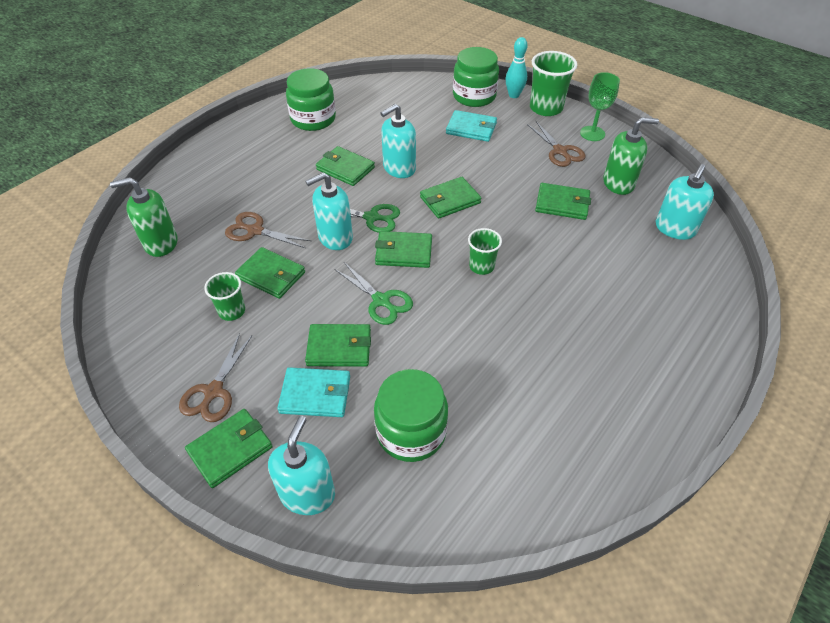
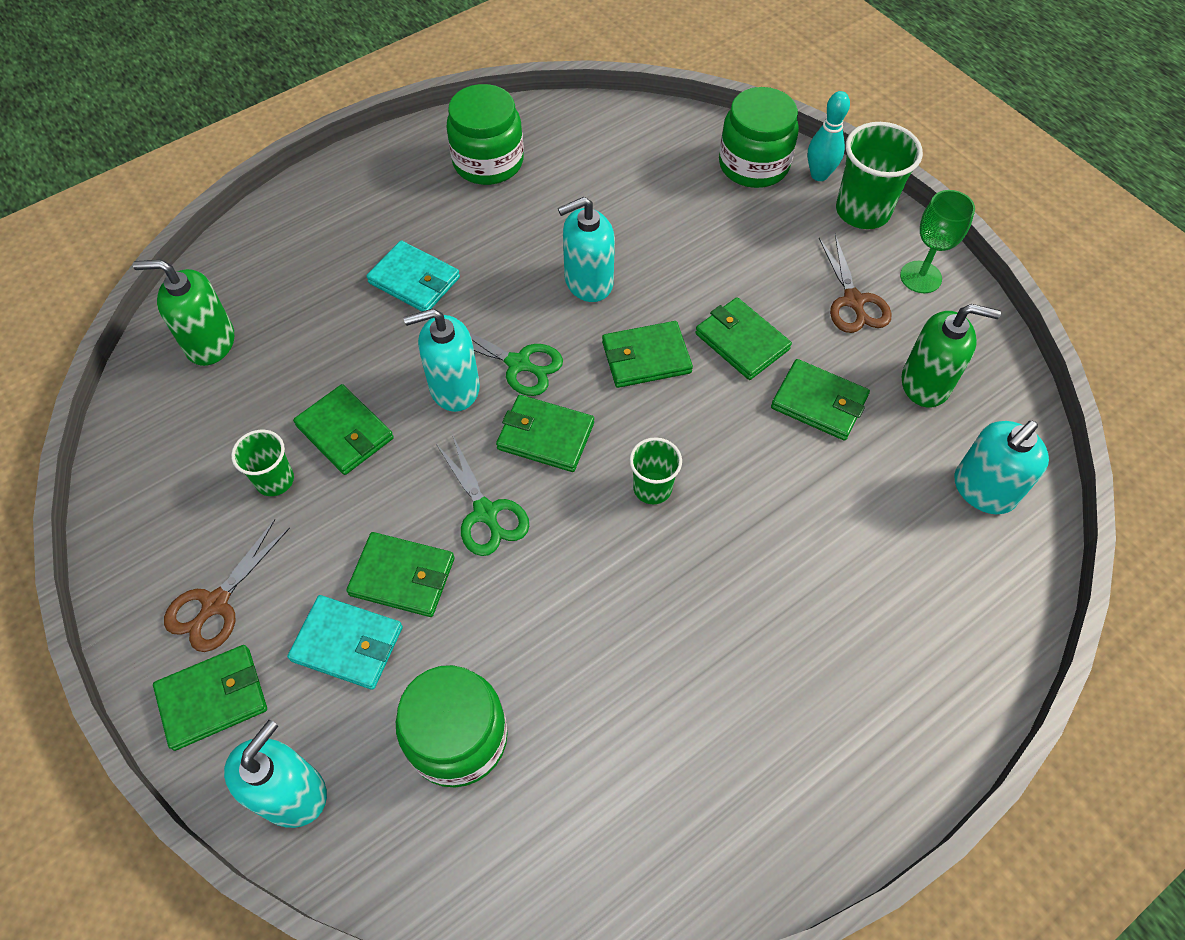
camera: 15 degrees right, 10 degrees up
brown scissors [225,212,311,248] -> none
green wallet [316,146,375,186] -> green wallet moved to [695,297,792,380]
turquoise wallet [446,110,497,142] -> turquoise wallet moved to [366,240,460,311]

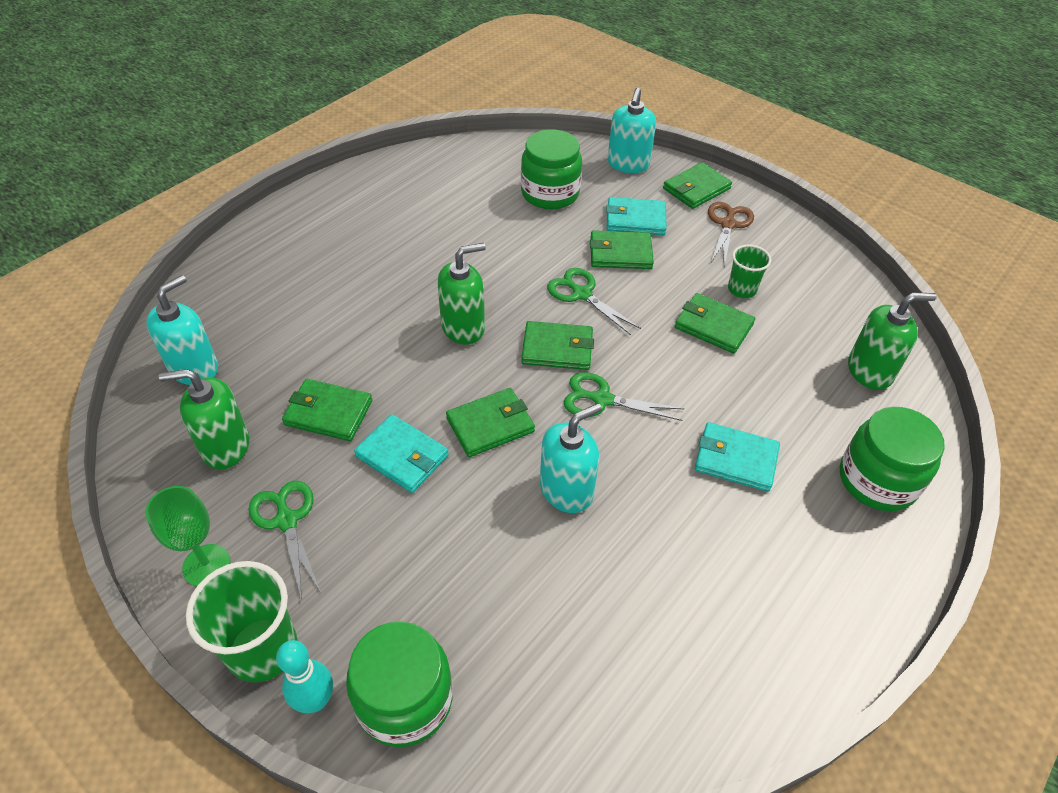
camera: 165 degrees right, 10 degrees down
turquoise soap dispenser [404,308,480,412] -> none
green jar [446,84,524,185] -> green jar moved to [840,407,945,511]
green cup [629,437,682,504] -> green soap dispenser [437,243,486,345]
green wallet [695,297,792,380] -> turquoise wallet [354,414,449,493]
brown scissors [819,234,892,333] -> green scissors [249,481,321,600]

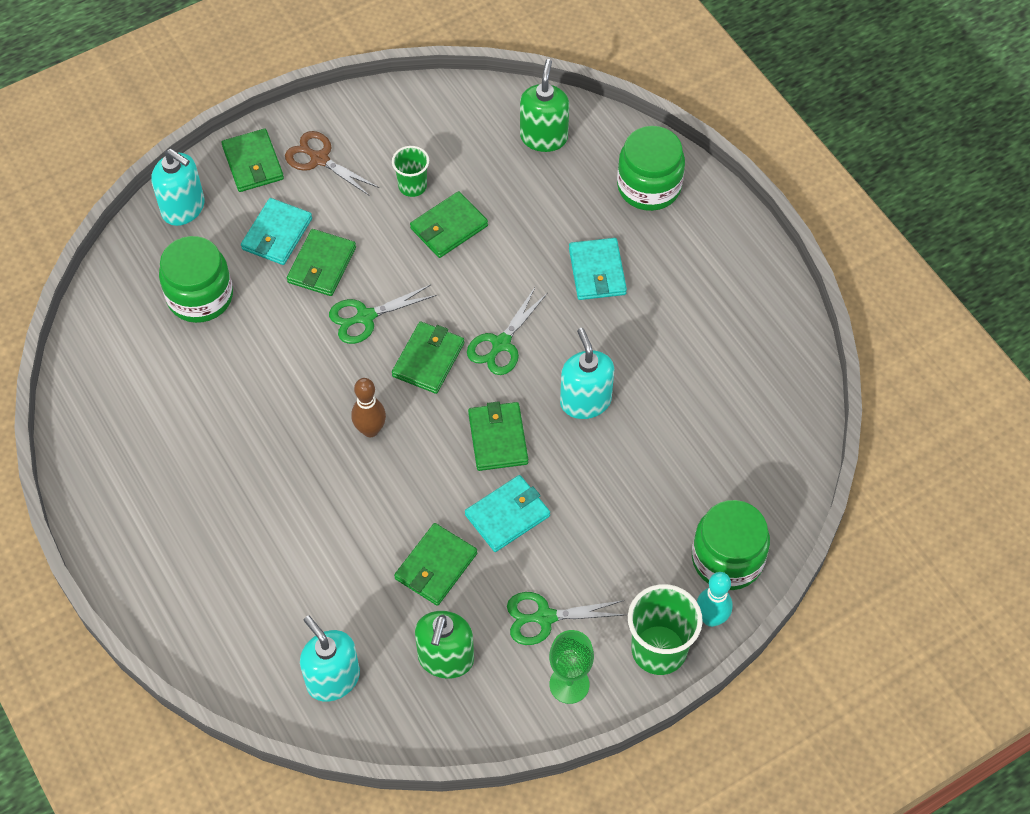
camera: 70 degrees left, 10 degrees up
green soap dispenser [437,243,486,345] -> brown bowling pin [351,378,386,437]
turquoise wallet [695,422,780,492] -> turquoise wallet turned 45 degrees counterclockwise [569,238,627,300]

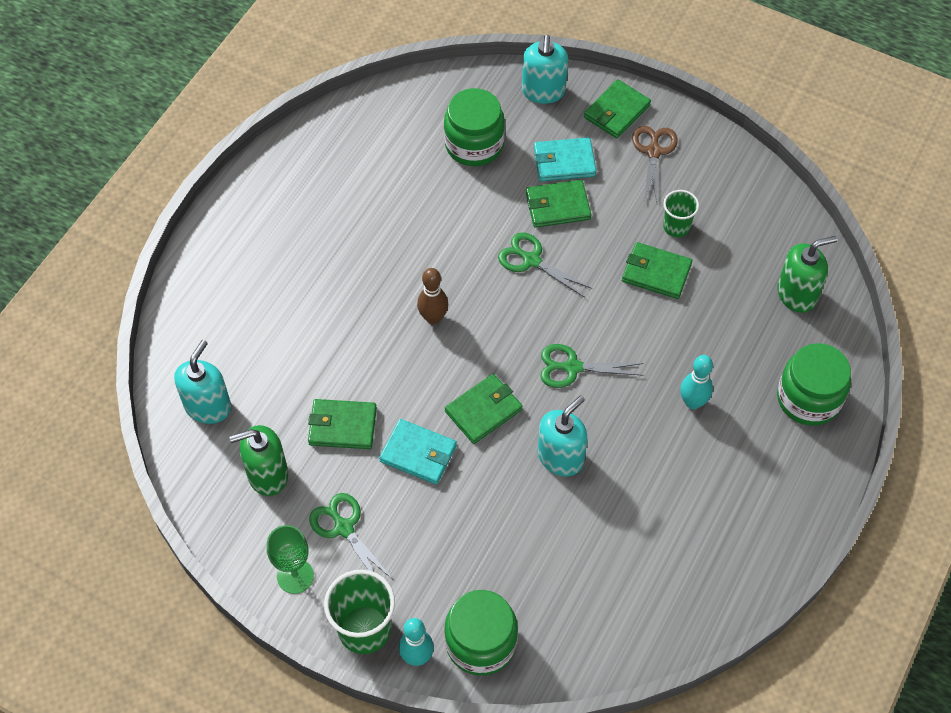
camera: 60 degrees right, 0 degrees up
green wallet [392,321,464,394] -> none
turquoise wallet [569,238,627,300] -> turquoise bowling pin [680,355,713,409]

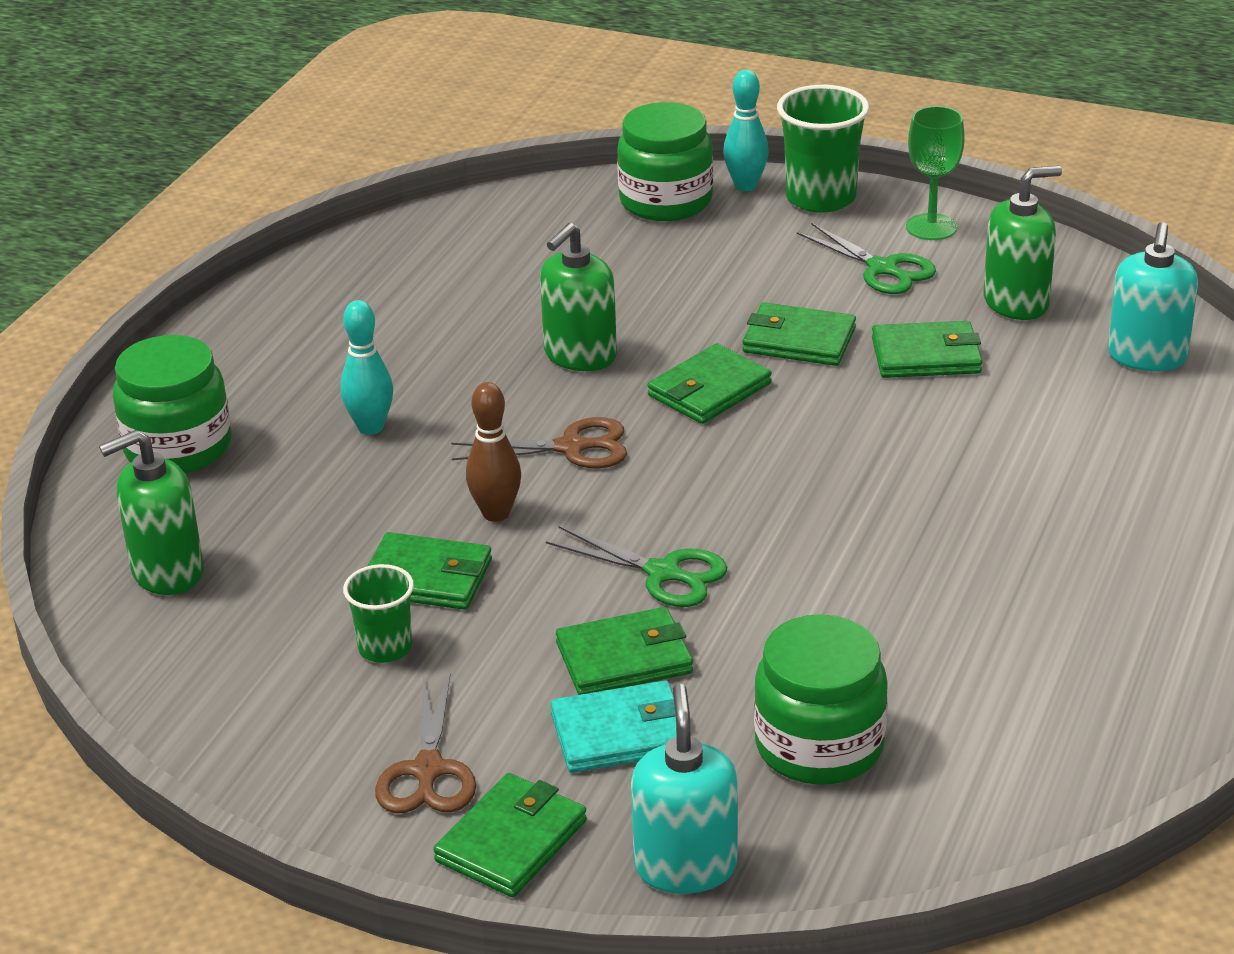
camera: 175 degrees right, 25 degrees down
turquoise wallet [379,419,457,485] -> green wallet [743,302,856,366]
brown bowling pin [417,268,448,325] -> brown bowling pin moved to [466,382,521,522]
turquoise soap dispenser [538,395,588,476] -> green soap dispenser [540,223,617,371]
green scissors [540,344,644,388] -> brown scissors [451,417,627,469]

